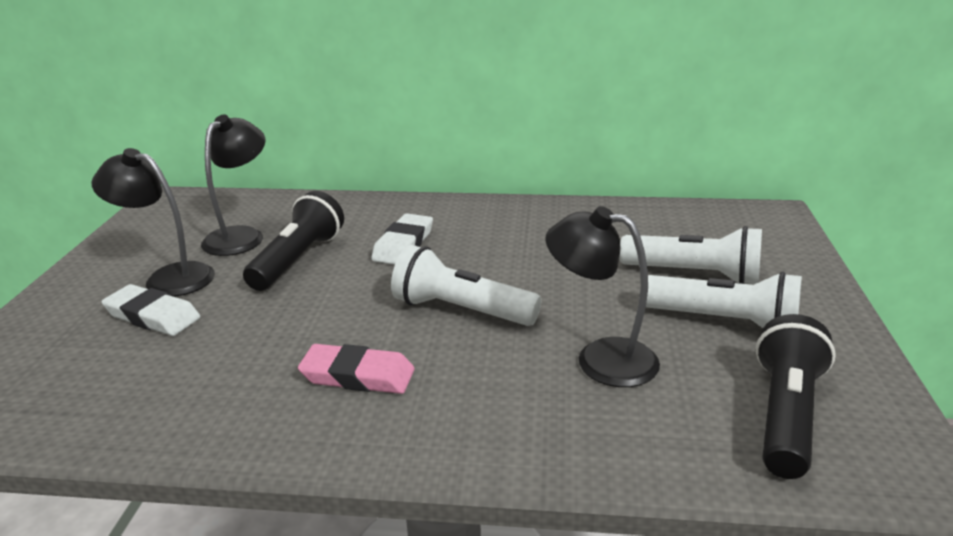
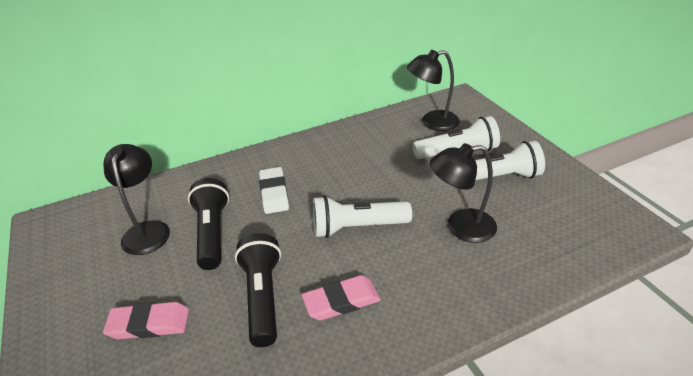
camera: 30 degrees left, 10 degrees up
black lamp [91,148,215,297] -> black lamp moved to [407,50,460,131]
white eraser [101,284,200,336] -> pink eraser [103,302,189,339]
black flashlight [756,314,836,479] -> black flashlight moved to [235,233,281,347]

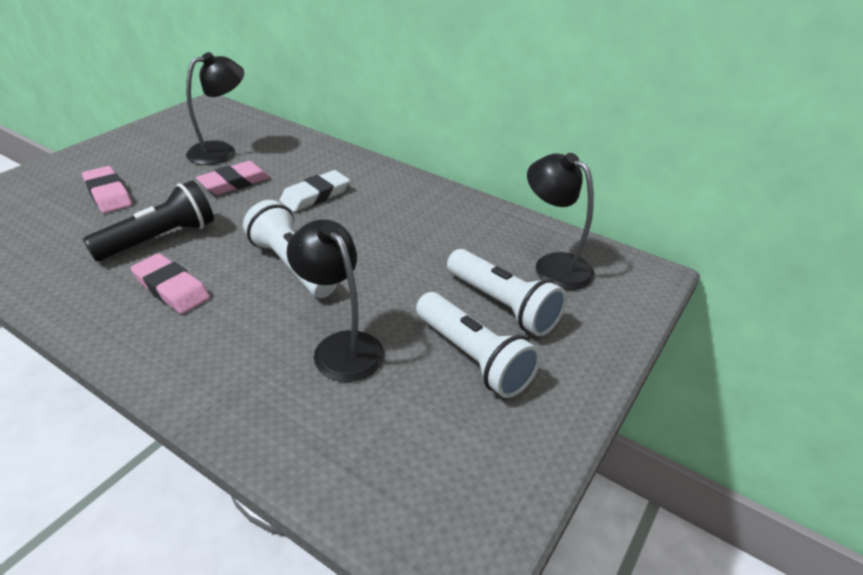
camera: 55 degrees right, 0 degrees up
black flashlight [188,178,229,270] -> pink eraser [196,161,270,195]

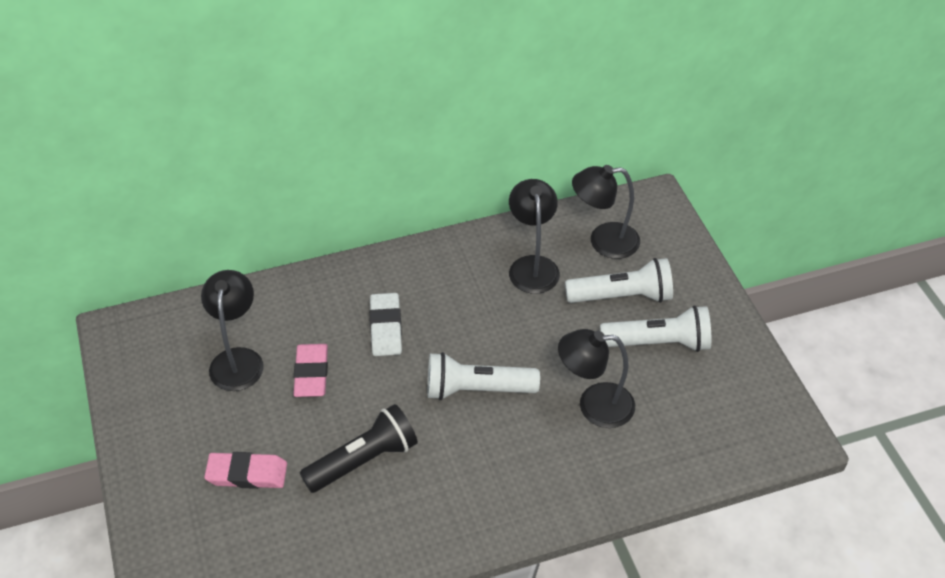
camera: 50 degrees left, 10 degrees up
black flashlight [83,181,214,261] -> black flashlight turned 60 degrees clockwise [300,404,418,493]
pink eraser [130,253,210,314] -> none
none -> black lamp [509,179,560,294]

